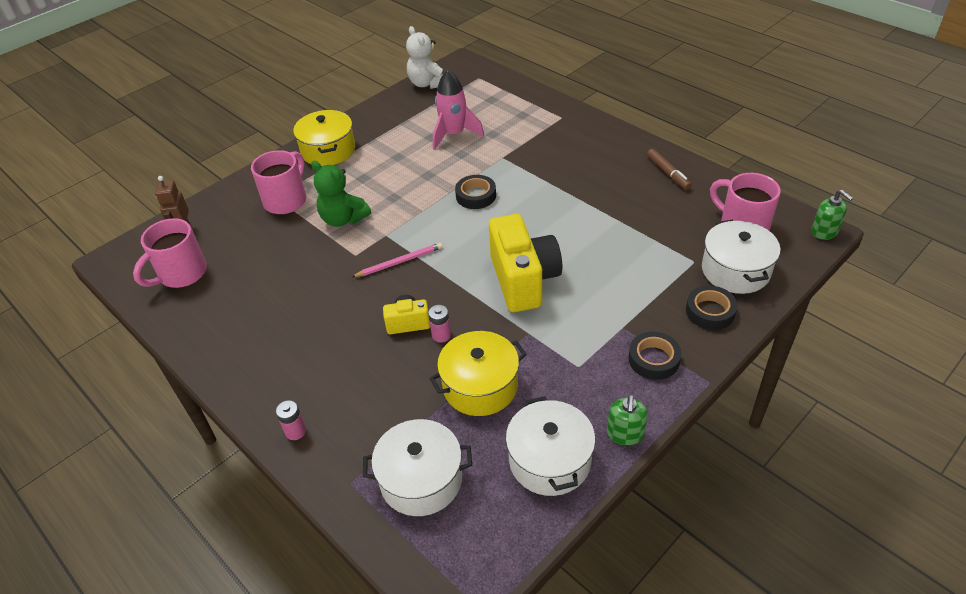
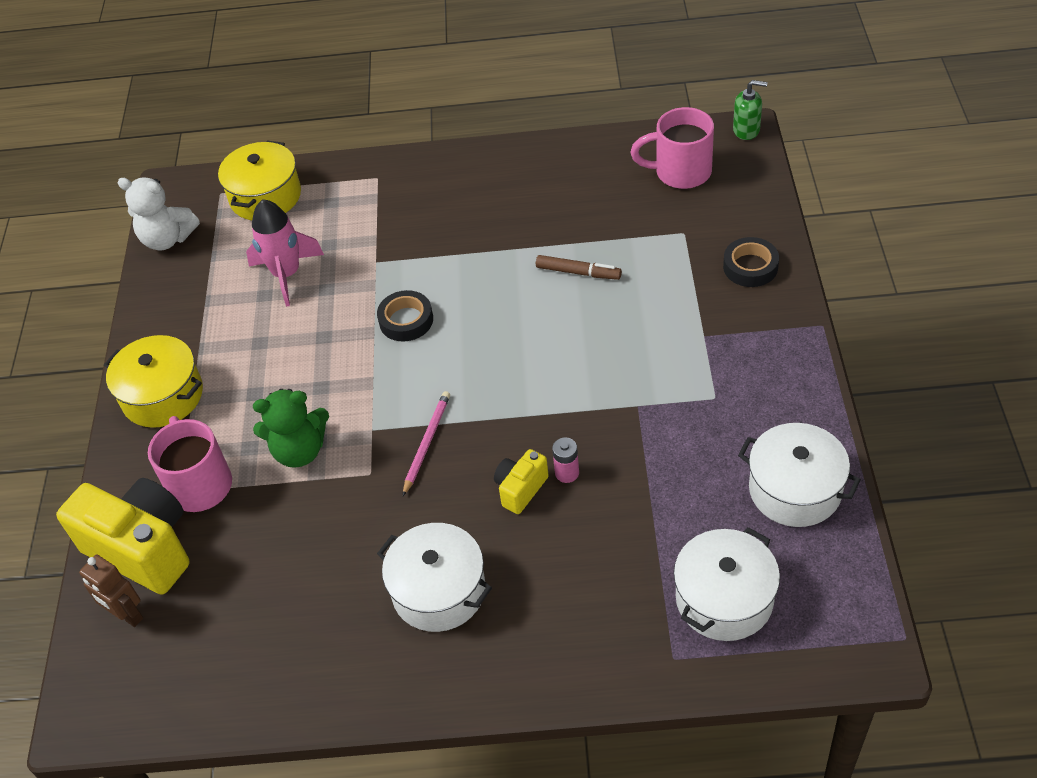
camera: 45 degrees left, 5 degrees up
pink mug [133,218,207,288] -> none
pink battery [276,400,306,440] -> none
yellow pot [429,331,527,416] -> yellow pot moved to [218,141,301,220]
yellow camera [489,214,562,312] -> yellow camera moved to [56,478,190,595]
green soap dispenser [607,394,648,445] -> none
black tape [628,332,682,380] -> none
brown marker [647,149,692,190] -> brown marker moved to [536,255,622,280]
white pot [702,219,781,294] -> white pot moved to [377,523,492,632]

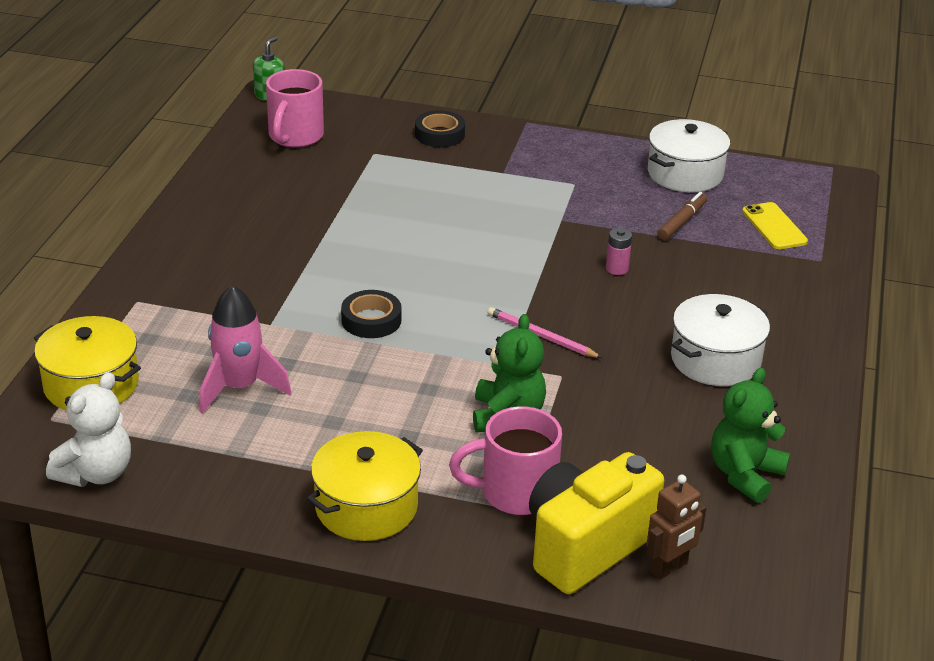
camera: 80 degrees left, 15 degrees down
yellow camera [494,449,549,514] -> none
brown marker [536,255,622,280] -> brown marker moved to [657,192,707,240]
white pot [674,527,780,641] -> yellow phone [742,202,808,249]
none -> green teddy bear [711,368,790,503]

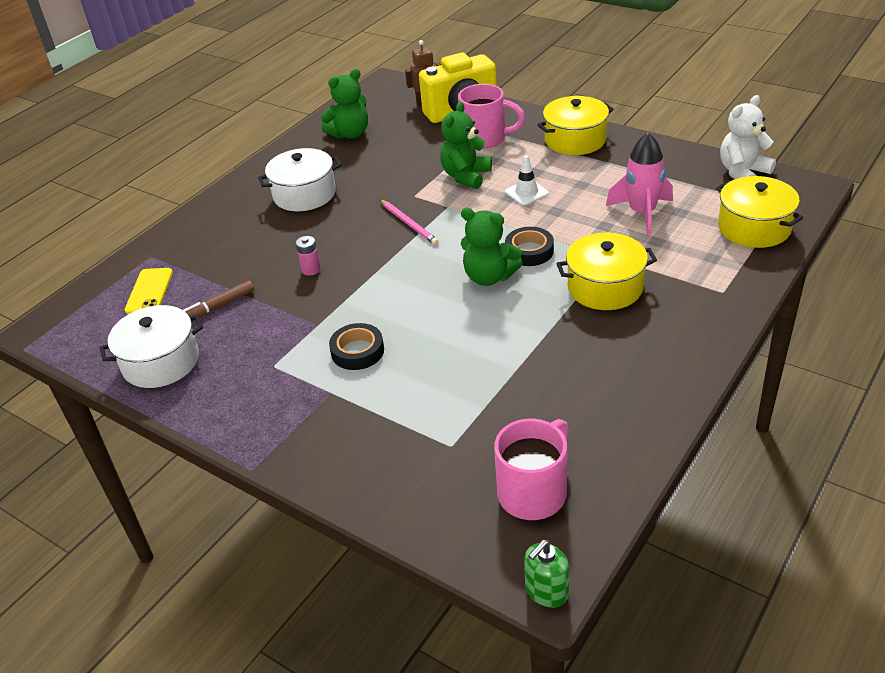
camera: 155 degrees left, 5 degrees up
black tape [415,110,465,147] -> black tape moved to [329,323,384,370]
none -> green teddy bear [461,208,523,286]
none -> white traffic cone [505,155,549,206]
none -> yellow pot [556,233,657,310]

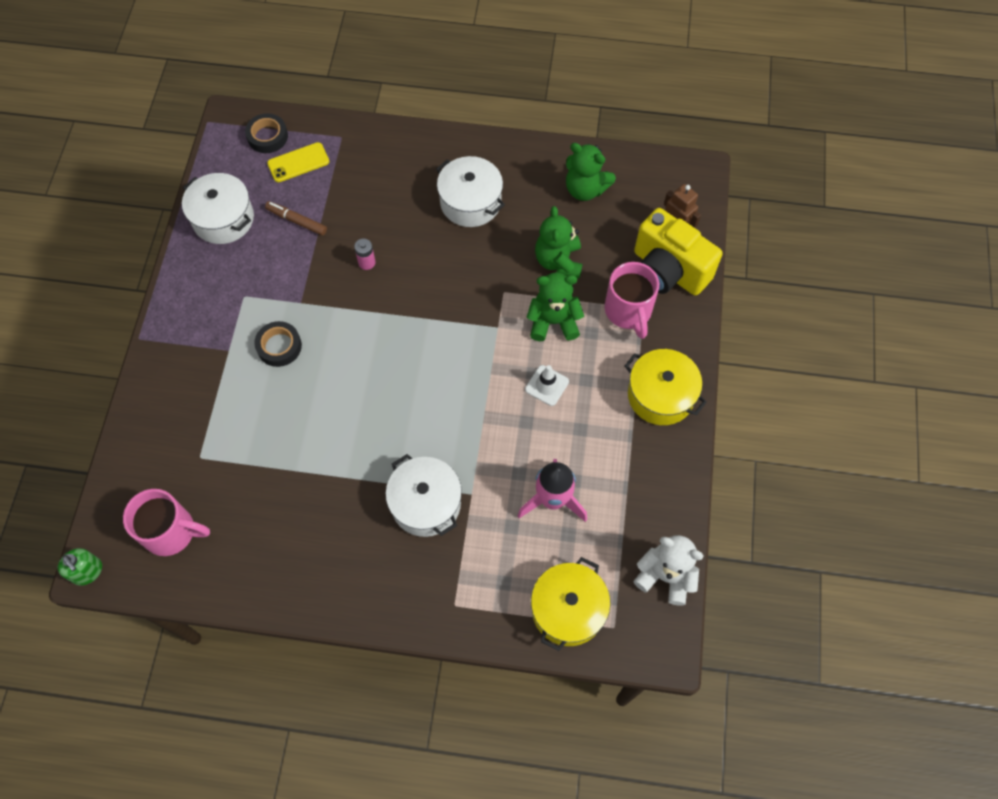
camera: 60 degrees right, 25 degrees up
pink pencil [380,199,439,245] -> none
green teddy bear [461,208,523,286] -> green teddy bear moved to [535,206,582,278]
black tape [505,227,554,266] -> black tape moved to [245,113,288,153]
green soap dispenser [524,540,569,608] -> green soap dispenser turned 150 degrees counterclockwise [58,548,102,586]
yellow pot [556,233,657,310] -> white pot [386,454,462,537]

